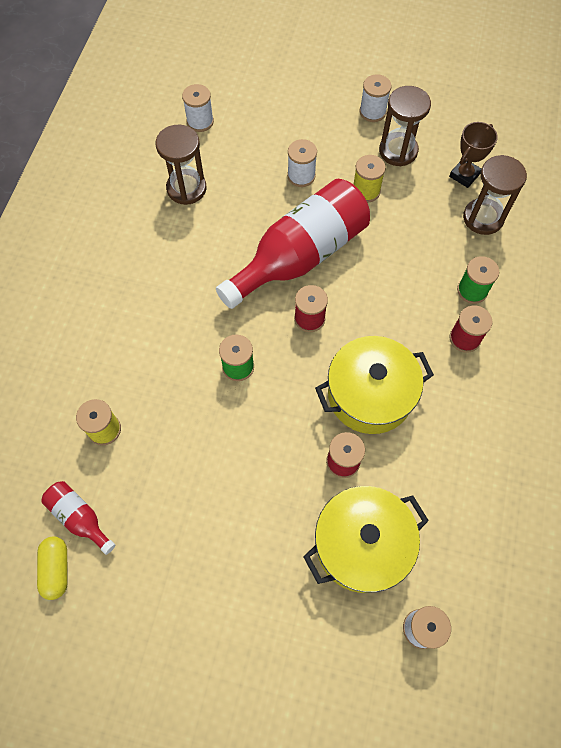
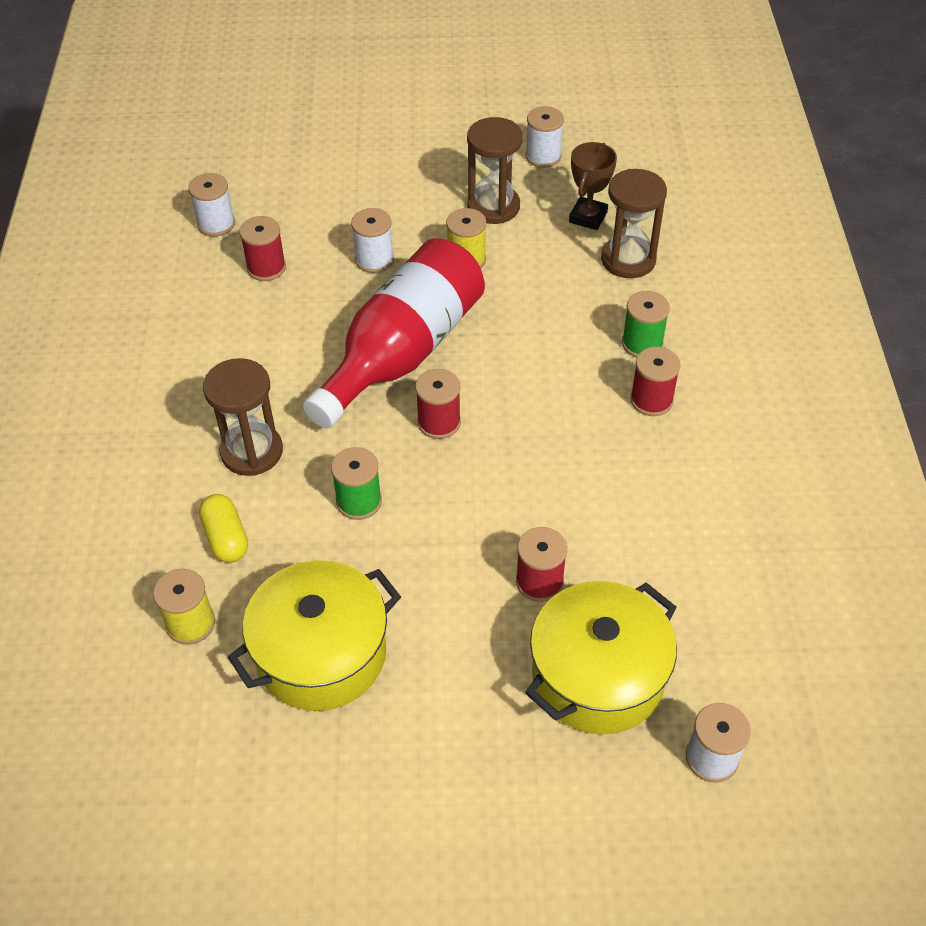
camera: 15 degrees left, 15 degrees down
yellow capsule [37,537,68,600] -> yellow capsule moved to [199,494,248,563]
red bottle [41,481,115,555] -> none
brown hourglass [156,124,207,205] -> brown hourglass moved to [203,358,283,476]
yellow pot [315,336,434,434] -> yellow pot moved to [228,560,401,711]
white spool [360,74,391,122] -> white spool moved to [525,106,564,168]
none -> red spool [239,216,286,281]

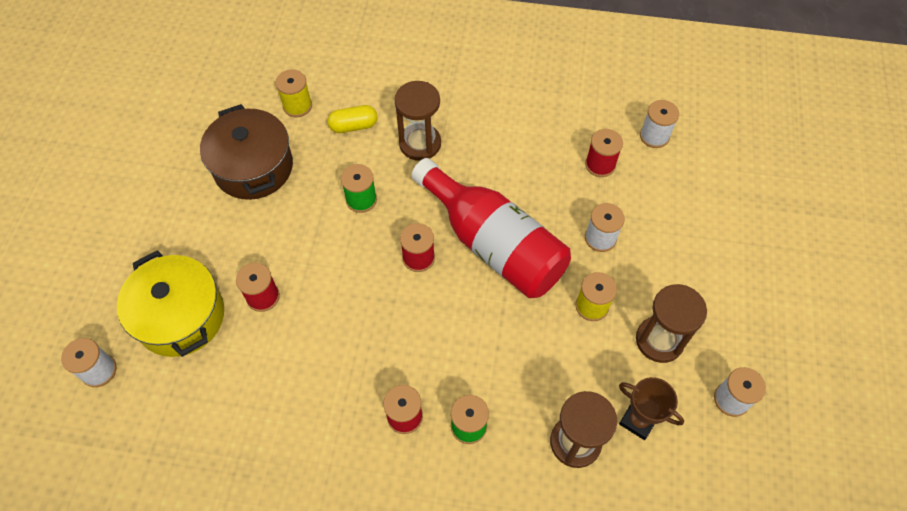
camera: 100 degrees right, 10 degrees up
yellow pot [228,560,401,711] -> brown pot [200,104,293,200]

